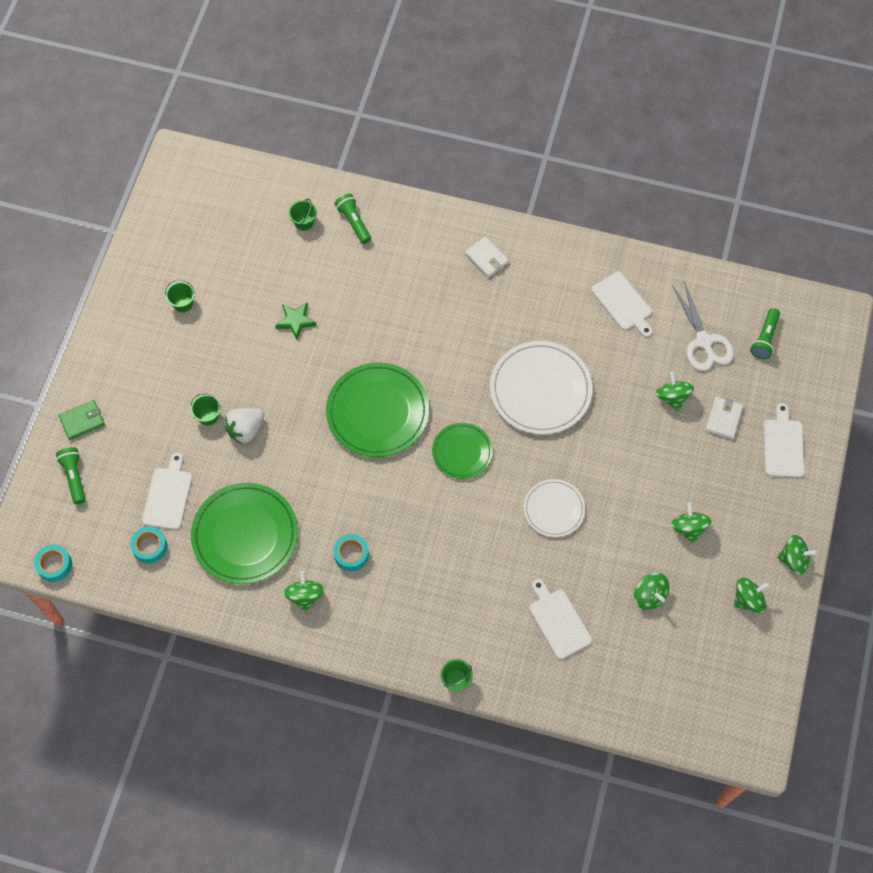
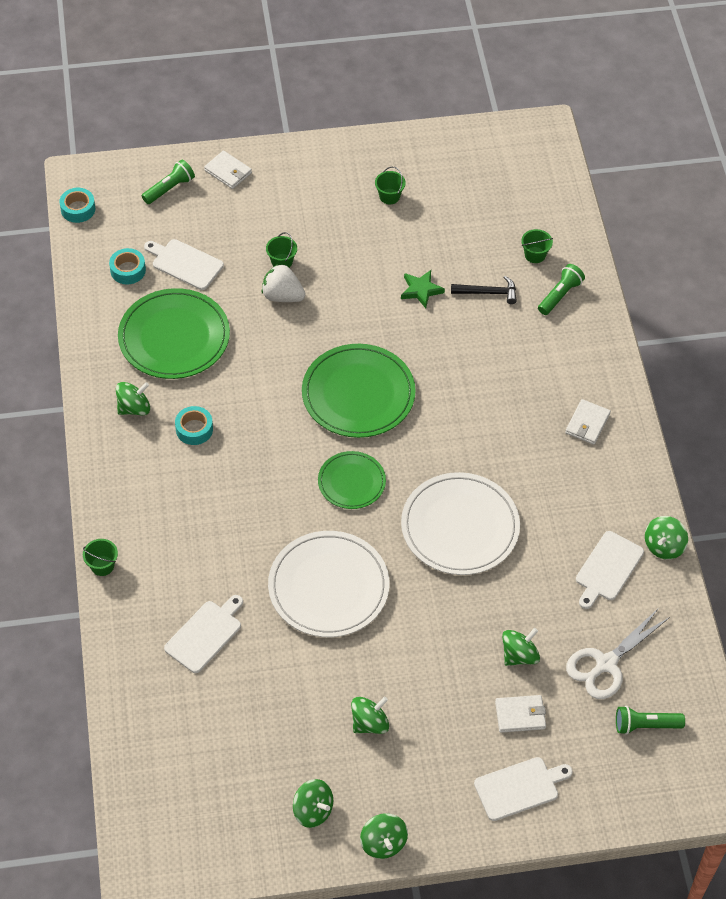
camera: 65 degrees right, 10 degrees down
green wallet [59,400,105,440] -> white wallet [204,150,252,189]
white cutting board [142,453,192,530] -> white cutting board turned 135 degrees counterclockwise [144,239,224,290]
white plate [524,479,585,537] -> white plate [268,531,389,637], size x1.72
green spinning top [634,573,669,610] -> green spinning top moved to [645,516,688,560]
none -> black hammer [451,276,517,304]

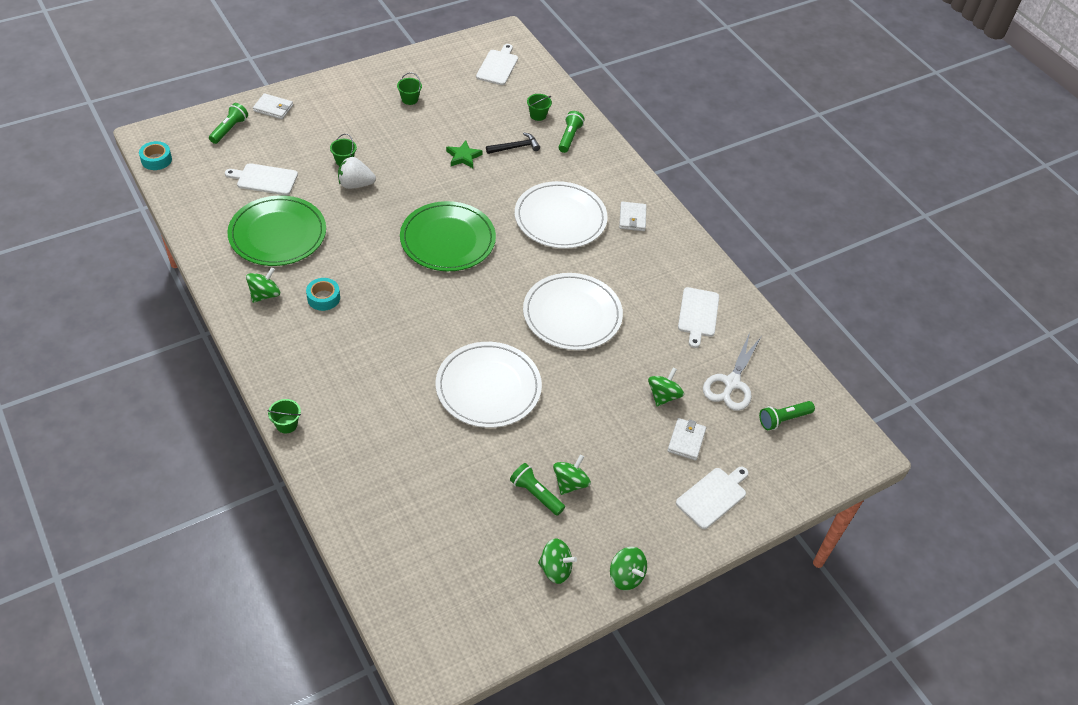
camera: 25 degrees left, 5 degrees down
turquoise tape [109,248,146,284] -> none
white cutting board [164,595,243,673] -> white cutting board moved to [476,44,518,85]
green plate [318,451,386,509] -> none
white wallet [495,695,546,733] -> white wallet turned 45 degrees counterclockwise [667,418,706,461]
green spinning top [645,516,688,560] -> none
none -> green flashlight [510,463,565,516]
none -> white plate [515,181,608,249]

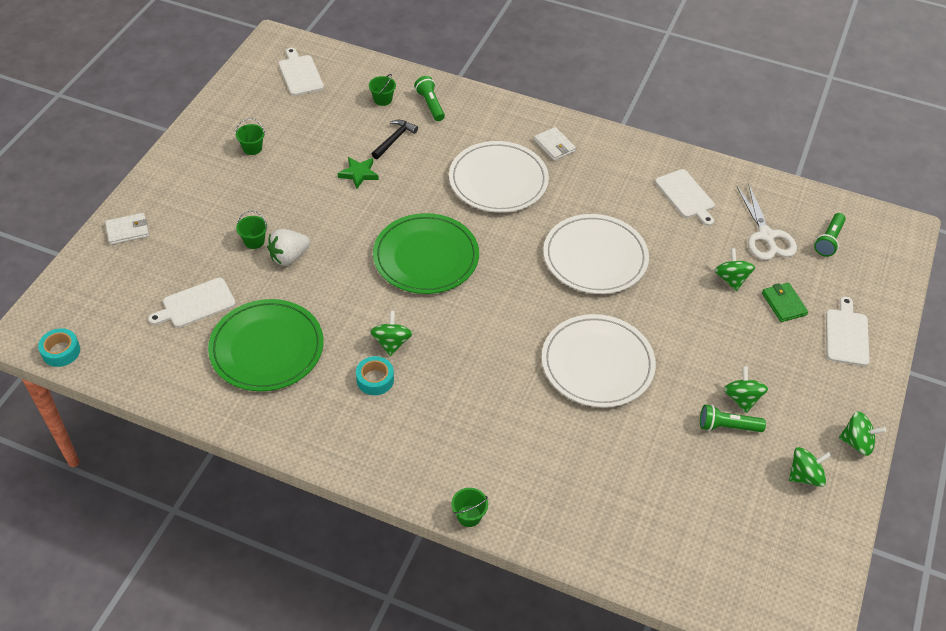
camera: 35 degrees left, 0 degrees up
green flashlight [209,103,248,144] -> none
green spinning top [246,267,280,303] -> green spinning top moved to [370,311,413,356]
white wallet [667,418,706,461] -> green wallet [762,283,808,322]

